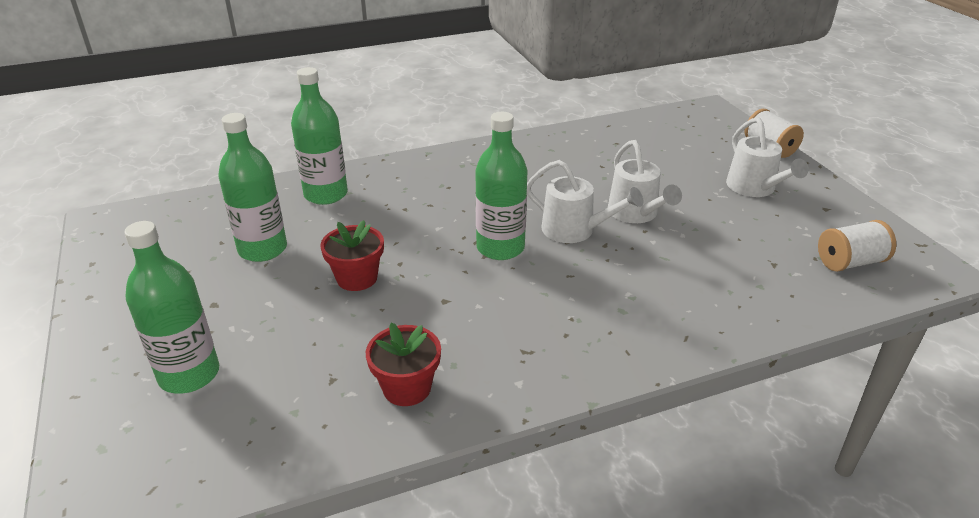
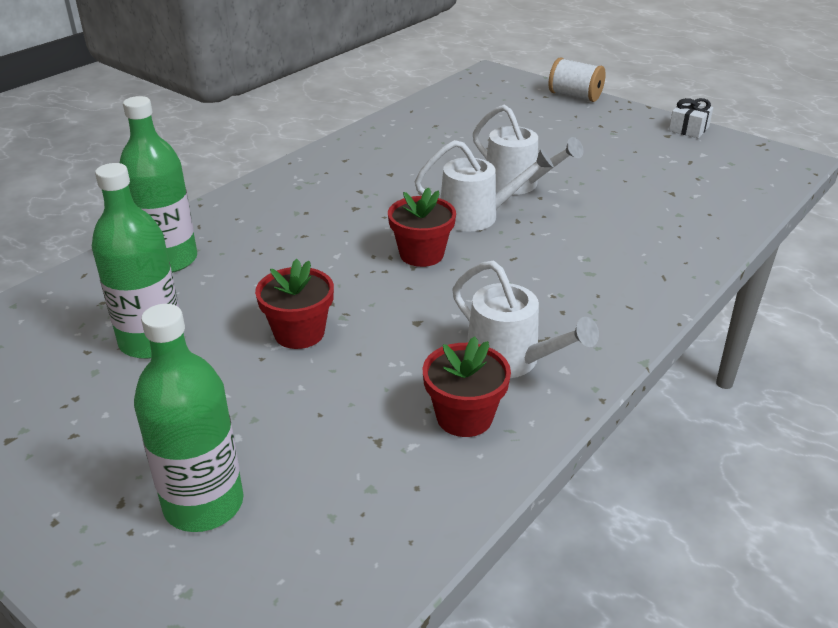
camera: 30 degrees left, 0 degrees up
green bottle [475,112,528,260] -> red flower pot [388,187,456,267]
white watering can [726,117,809,197] -> white watering can moved to [452,261,599,378]
white spool [818,220,896,272] -> none
none -> white gift [669,98,713,138]

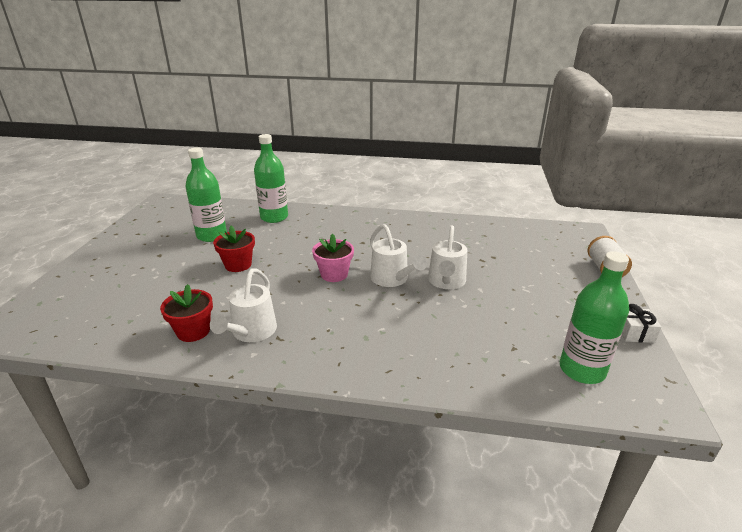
camera: 60 degrees right, 5 degrees down
green bottle [134,304,244,532] -> green bottle moved to [560,251,629,384]
red flower pot [388,187,456,267] -> pink flower pot [312,233,354,282]

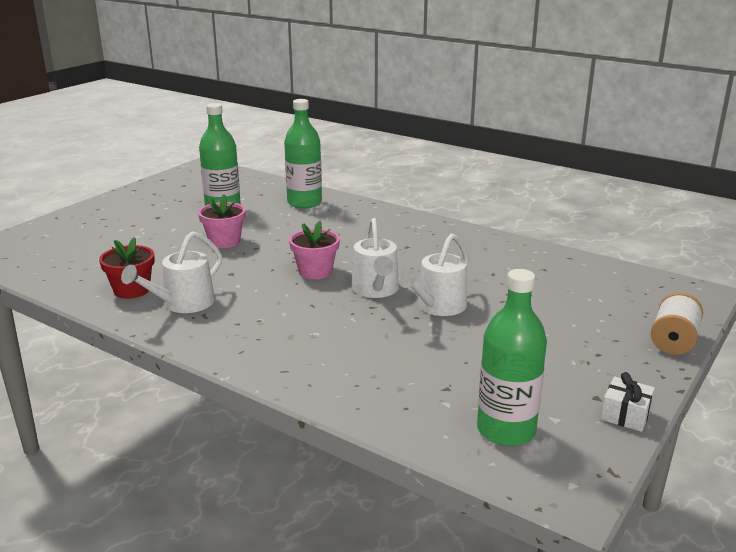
camera: 25 degrees right, 5 degrees down
red flower pot [213,226,255,272] -> pink flower pot [198,194,246,248]

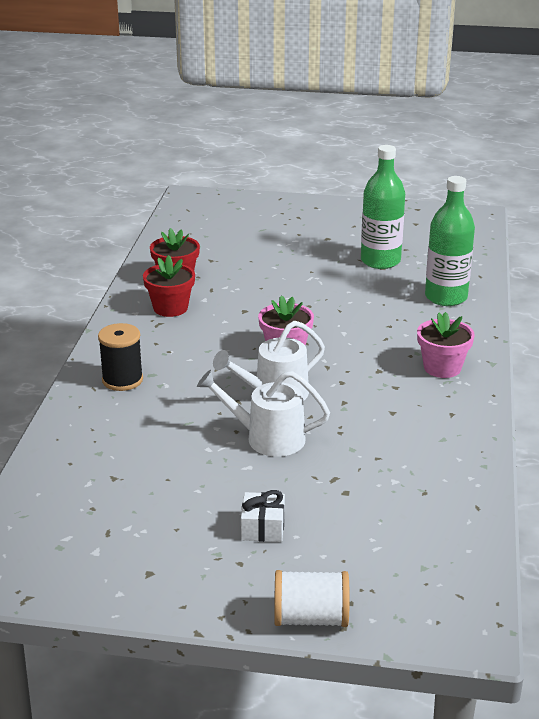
camera: 65 degrees right, 5 degrees up
white watering can [121,231,222,313] -> red flower pot [143,255,195,317]
pink flower pot [198,194,246,248] -> pink flower pot moved to [417,312,475,378]
green bottle [477,269,547,446] -> none
white gift [601,372,655,432] -> white gift moved to [241,490,285,542]
none -> black spool [98,323,143,391]

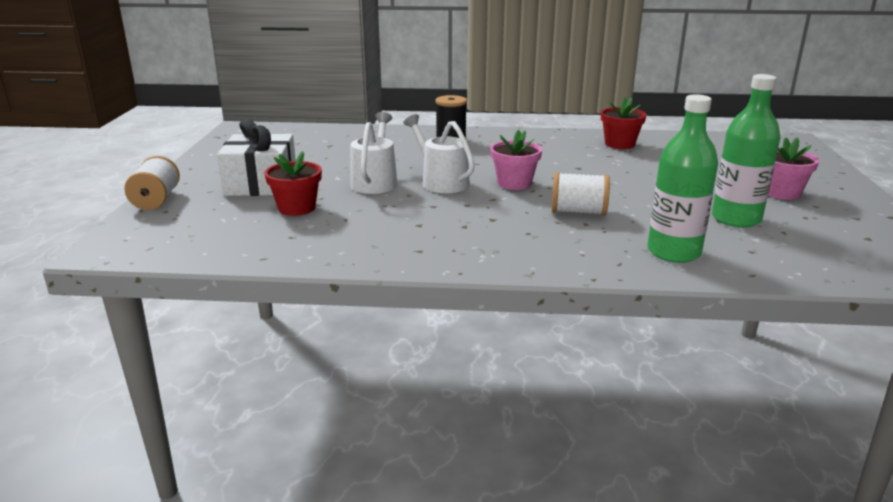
camera: 85 degrees right, 5 degrees down
red flower pot [143,255,195,317] -> red flower pot moved to [264,151,322,216]
white gift [241,490,285,542] -> white gift [217,119,296,196], size x2.01
pink flower pot [417,312,475,378] -> pink flower pot moved to [768,137,819,200]
none -> white spool [552,172,610,216]

